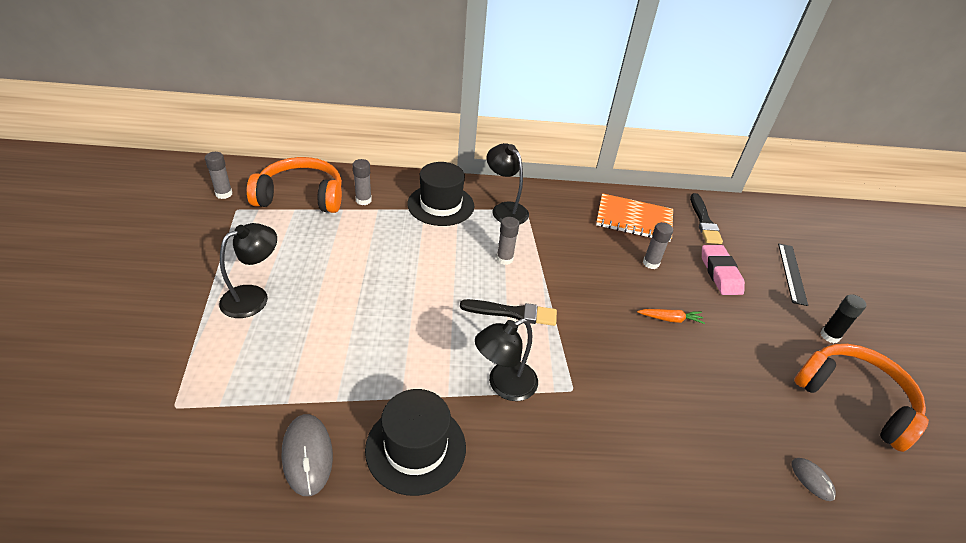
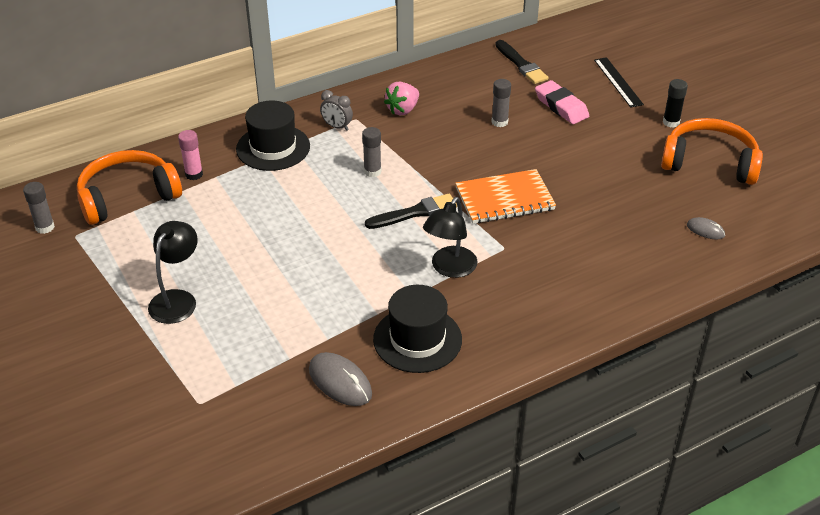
camera: 25 degrees left, 0 degrees up
grey glue stick [353,159,372,205] -> pink glue stick [178,130,203,180]
black lamp [487,143,529,225] -> grey clock [320,90,353,131]
orange notebook [596,193,673,242] -> orange notebook moved to [455,169,556,224]
orange carrot [637,309,705,324] -> none
none -> pink strawberry [384,82,419,115]

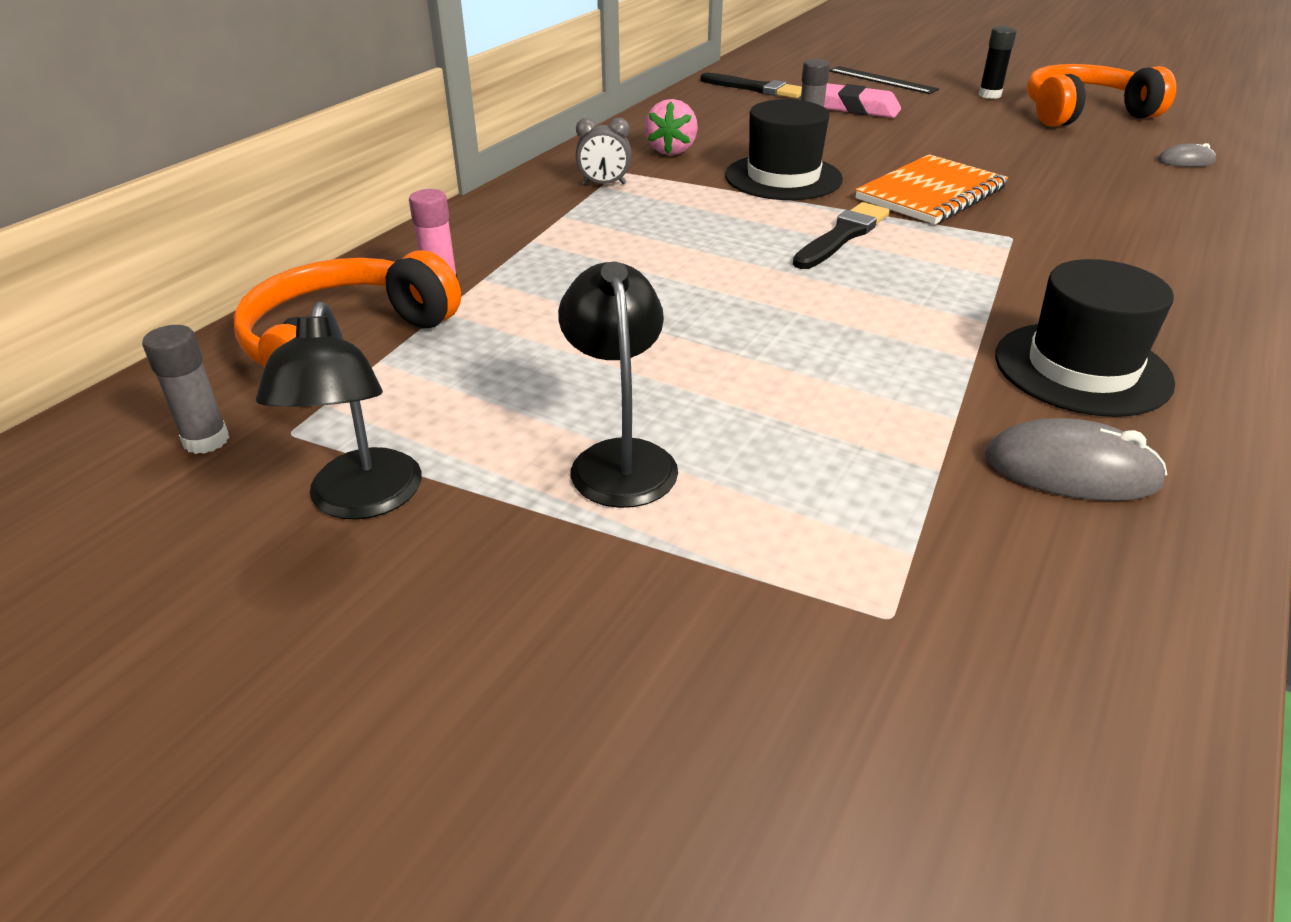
camera: 30 degrees left, 5 degrees down
black hat [236,100,310,171] -> black hat moved to [725,99,843,200]
grey glue stick [362,127,382,177] -> none
black lamp [423,197,477,278] -> black lamp moved to [256,302,422,520]

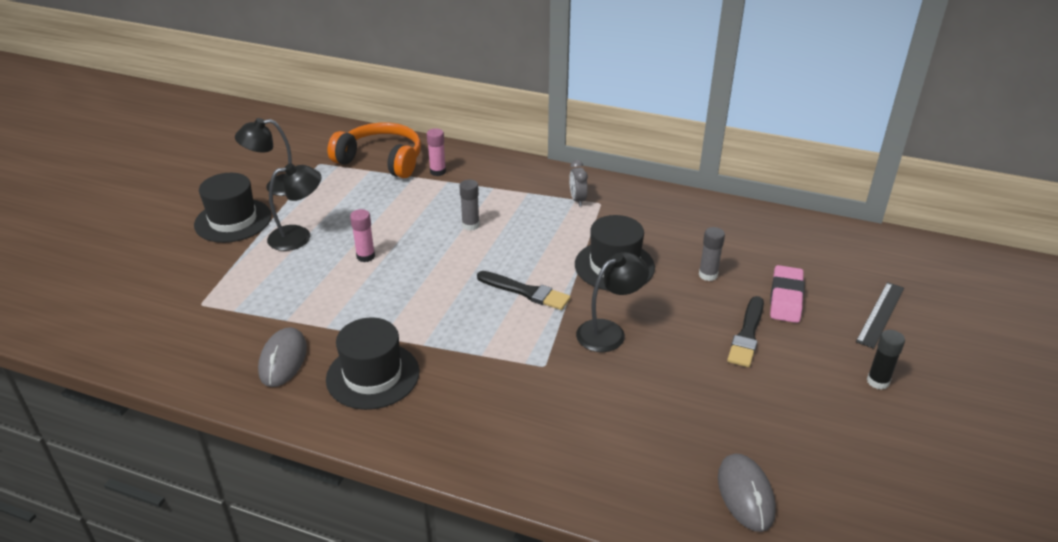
camera: 80 degrees right, 0 degrees up
grey glue stick [142,325,229,454] -> grey glue stick moved to [459,180,480,231]
pink strawberry [645,99,698,155] -> none
black brush [700,73,802,98] -> black brush moved to [727,296,764,367]
orange notebook [855,154,1008,225] -> black lamp [576,252,649,352]
orange headphones [1026,64,1176,127] -> none
grey mouse [1157,143,1216,167] -> grey mouse [718,454,776,532], size x1.76
none -> black hat [194,173,272,243]
none -> pink glue stick [350,209,375,262]

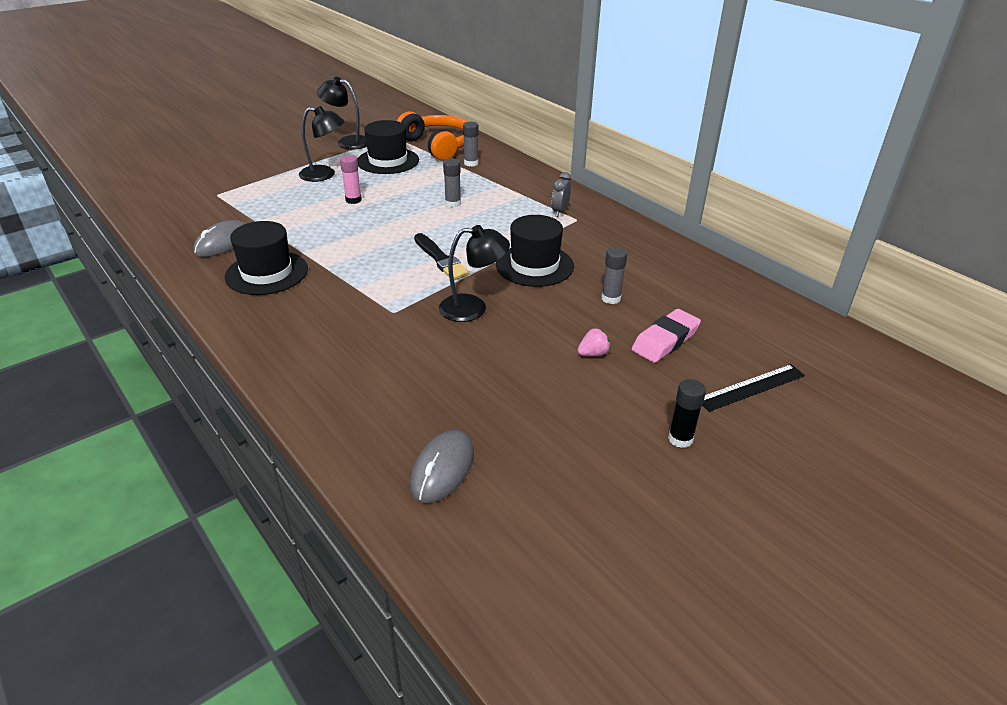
camera: 30 degrees right, 0 degrees up
black hat [194,173,272,243] -> black hat moved to [357,120,419,174]
pink glue stick [427,128,446,176] -> grey glue stick [463,121,478,167]
black brush [727,296,764,367] -> pink strawberry [577,329,610,356]

